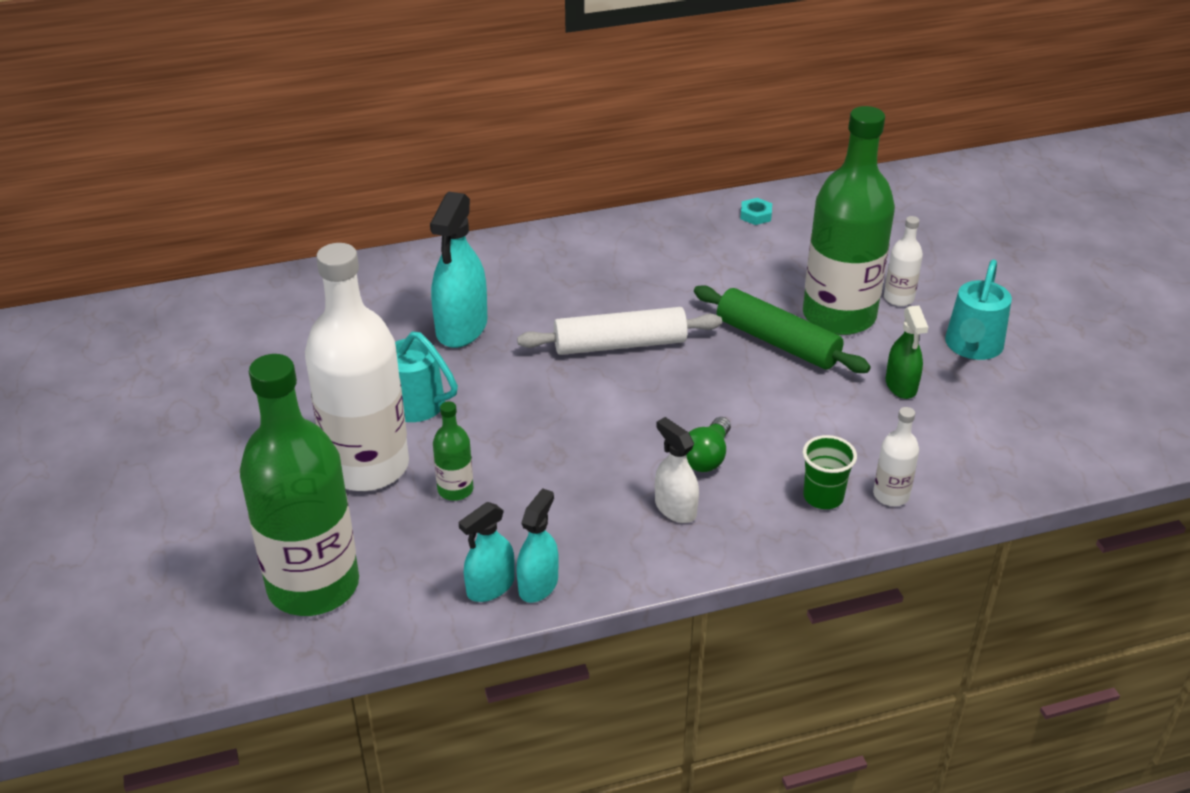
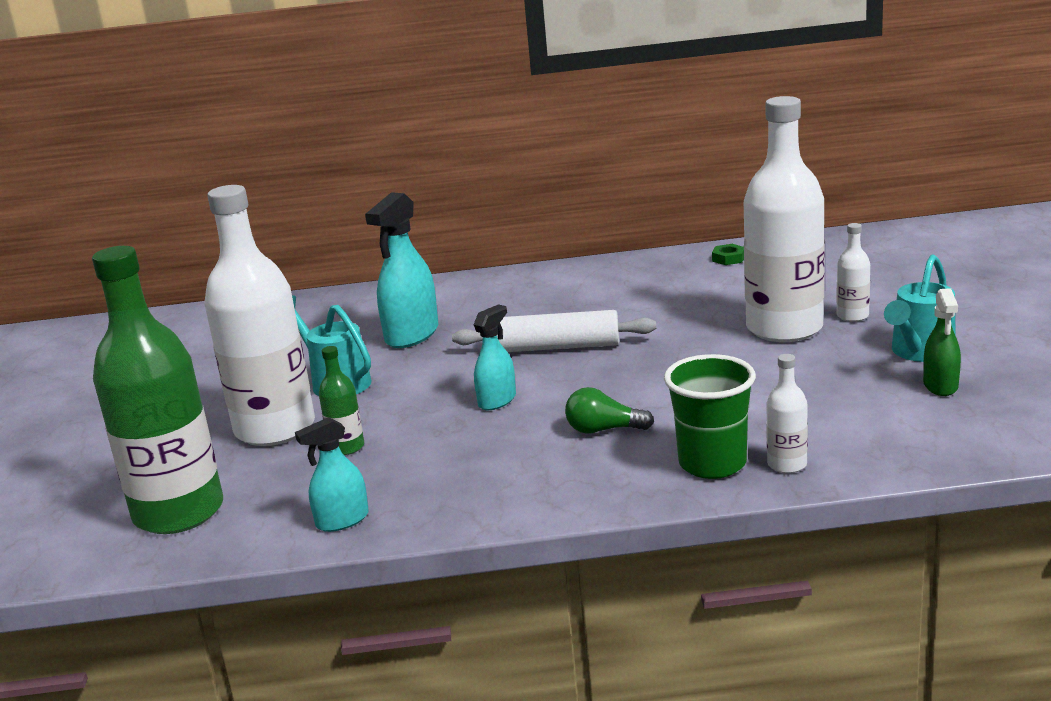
camera: 15 degrees right, 15 degrees down
turquoise spray bottle [516,488,559,603] -> turquoise spray bottle moved to [473,304,516,410]
white spray bottle [655,417,699,523] -> none
green light bulb [686,417,731,472] -> green light bulb turned 60 degrees clockwise [565,387,654,434]
green rolling pin [694,285,871,373] -> none
turquoise nut [740,198,772,225] -> green nut [712,244,744,265]
green bottle [803,106,895,335] -> white bottle [744,96,825,342]
green cup [803,435,857,509] -> green cup [664,354,756,479], size x1.56
green spray bottle [886,306,928,399] -> green spray bottle moved to [923,288,961,396]

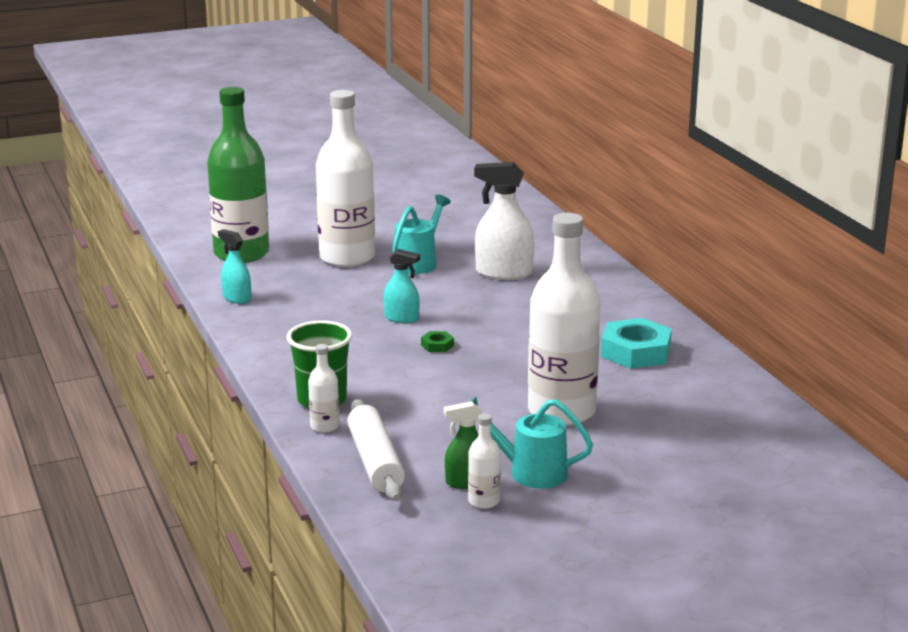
camera: 70 degrees right, 0 degrees up
green bottle [319,346,364,455] -> none
turquoise spray bottle [365,192,438,348] -> white spray bottle [474,162,534,280]
white rolling pin [452,310,656,352] -> white rolling pin moved to [347,399,405,501]
green light bulb [565,387,654,434] -> none
green nut [712,244,744,265] -> green nut moved to [421,331,454,352]
white bottle [836,223,870,322] -> white bottle moved to [468,413,501,509]
none -> turquoise nut [601,318,672,369]

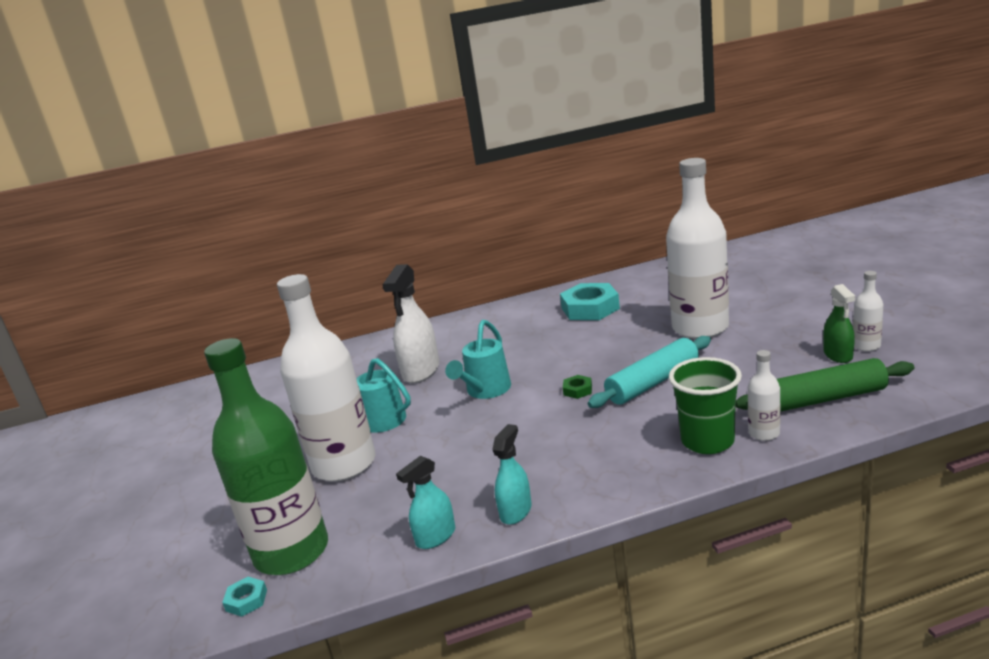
camera: 80 degrees left, 0 degrees up
white rolling pin [347,399,405,501] -> green rolling pin [736,358,914,412]
turquoise spray bottle [384,249,420,323] -> turquoise spray bottle moved to [492,424,532,525]
turquoise watering can [470,396,593,489] -> turquoise watering can moved to [445,320,511,399]
none -> turquoise nut [222,577,267,617]
none -> turquoise rolling pin [588,336,711,408]

